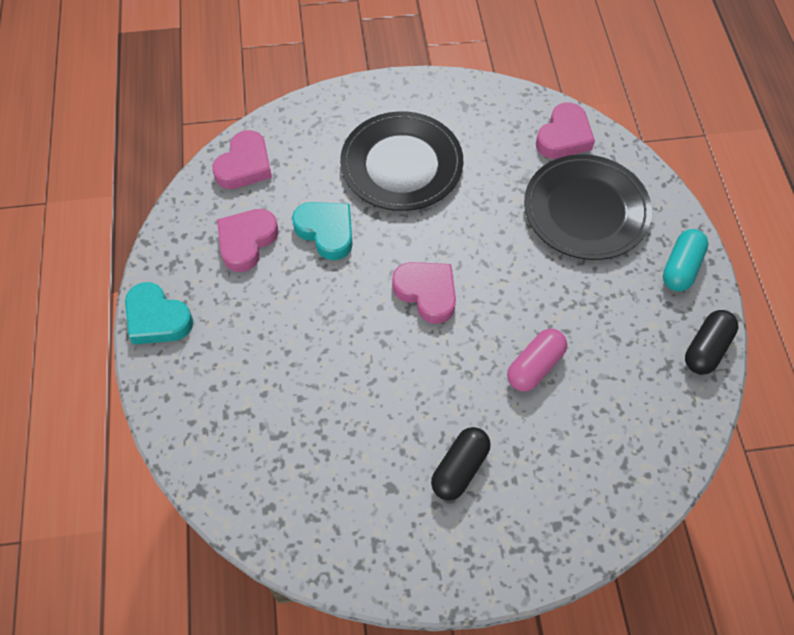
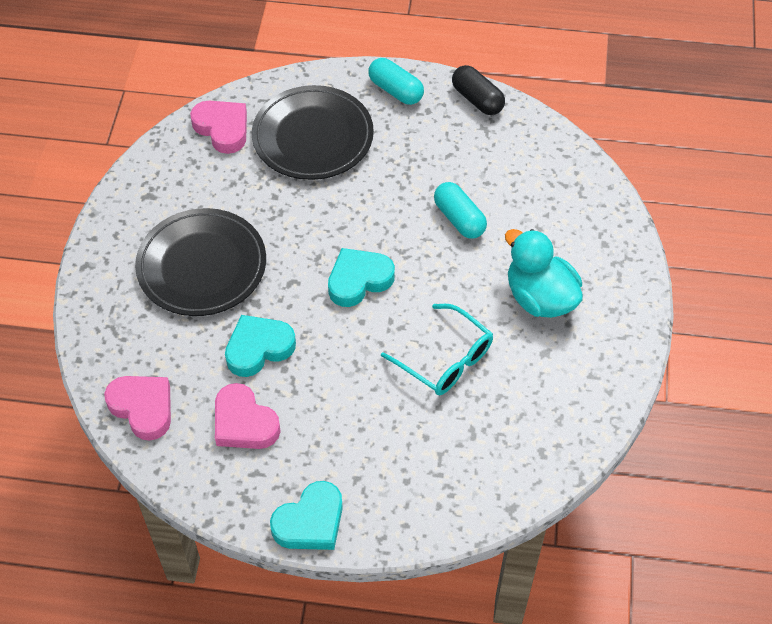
camera: 75 degrees left, 5 degrees down
pink heart [392,262,456,324] -> turquoise heart [328,248,395,307]
black capsule [431,427,490,501] -> turquoise duck [505,229,583,318]
pink capsule [507,329,567,391] -> turquoise capsule [434,182,487,239]
none -> turquoise glasses [381,304,493,395]

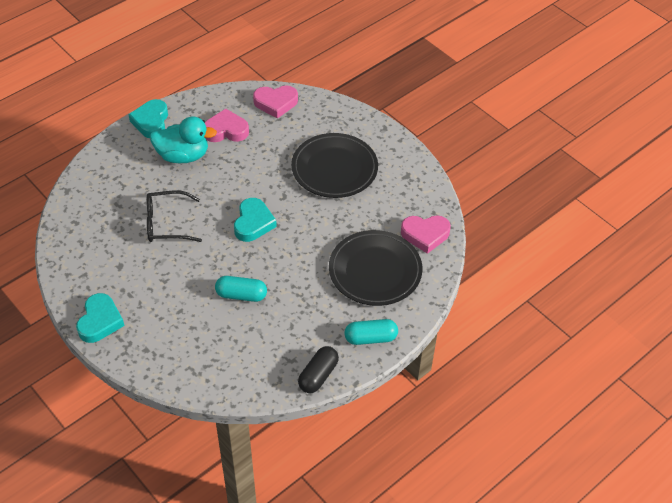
camera: 130 degrees right, 5 degrees down
turquoise heart [225,315,296,377] -> turquoise heart moved to [76,293,125,343]
turquoise glasses [381,304,493,395] -> black glasses [147,190,202,242]
black capsule [452,65,505,115] -> black capsule turned 60 degrees counterclockwise [298,346,339,393]
turquoise duck [505,229,583,318] -> turquoise duck moved to [150,117,217,163]

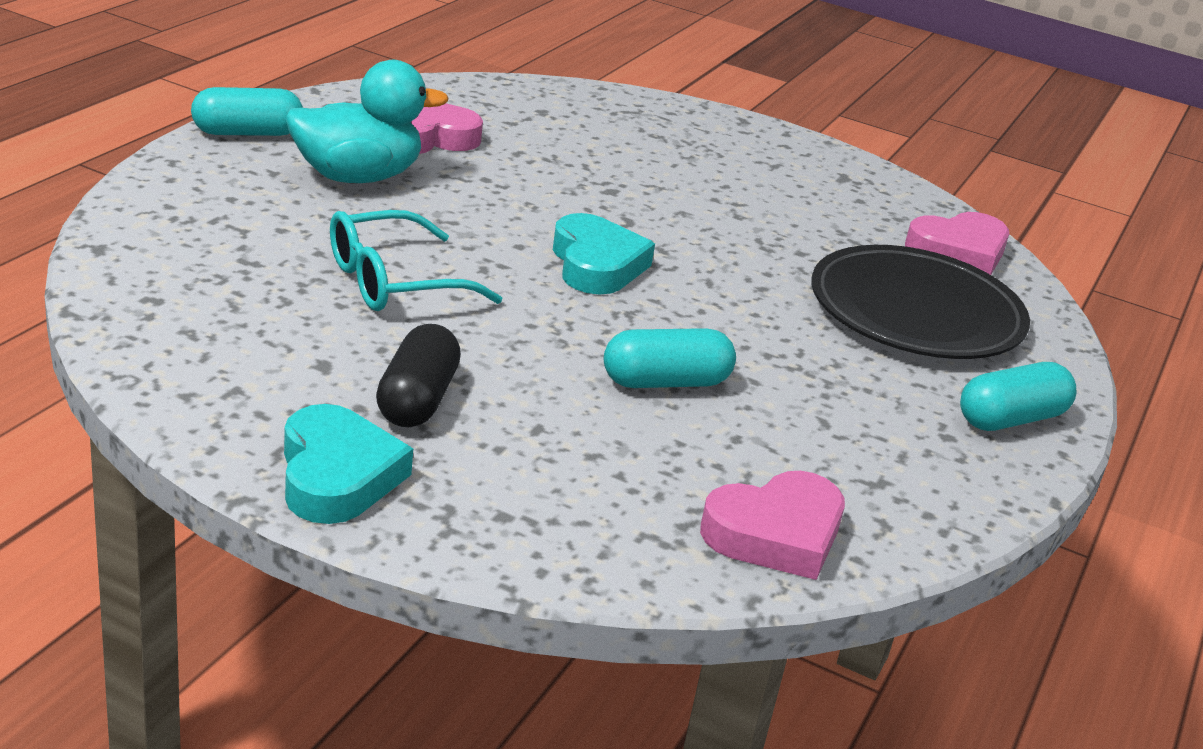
camera: 25 degrees left, 20 degrees down
turquoise heart [128,99,168,138] -> turquoise capsule [191,87,303,136]
black glasses [147,190,202,242] -> turquoise glasses [330,210,502,311]
pink heart [253,85,298,119] -> pink heart moved to [700,471,845,580]
black plate [291,133,378,198] -> none
black capsule [298,346,339,393] -> black capsule moved to [376,324,461,427]

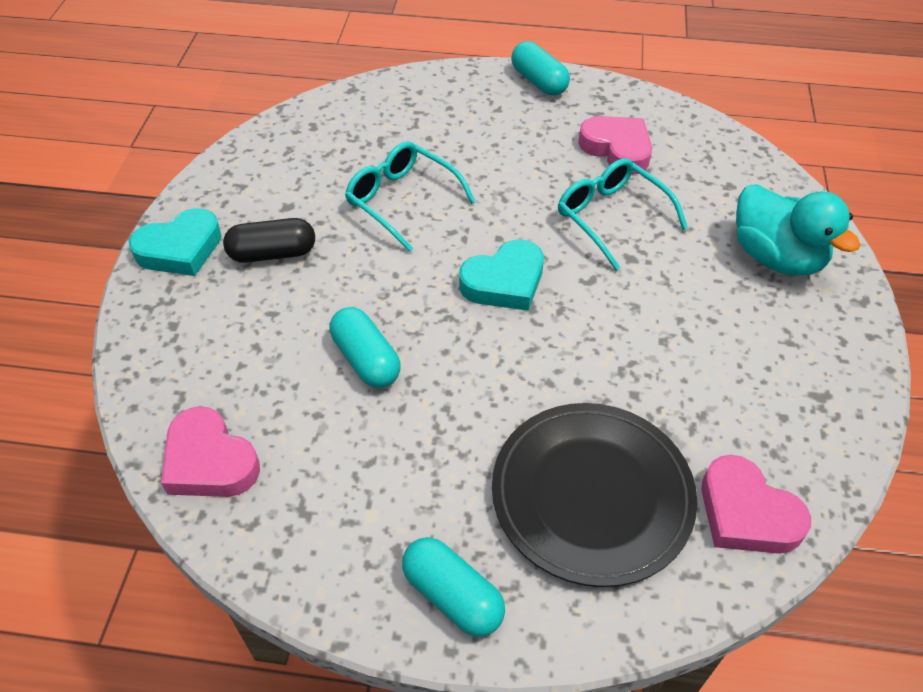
camera: 75 degrees right, 20 degrees up
turquoise duck [285,60,449,183] -> turquoise duck moved to [736,184,861,276]
none -> turquoise glasses [558,158,688,271]

